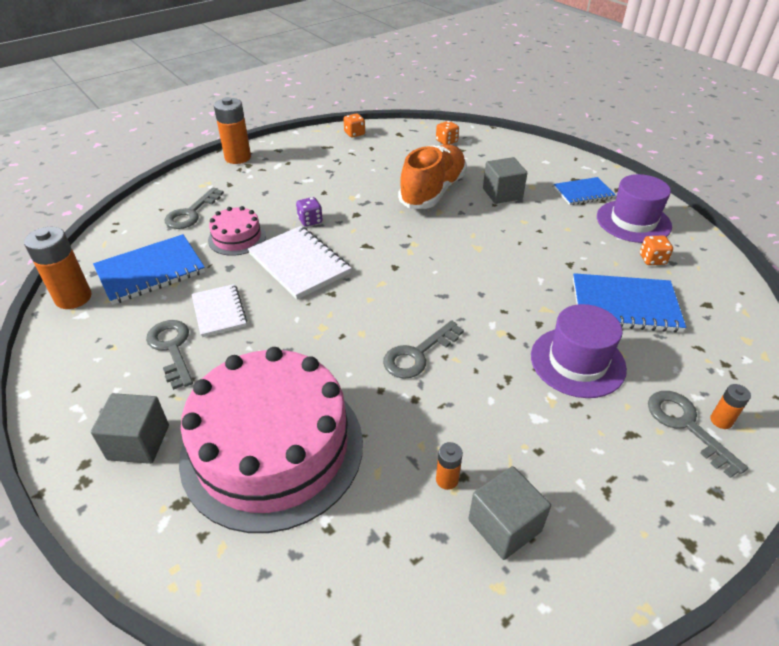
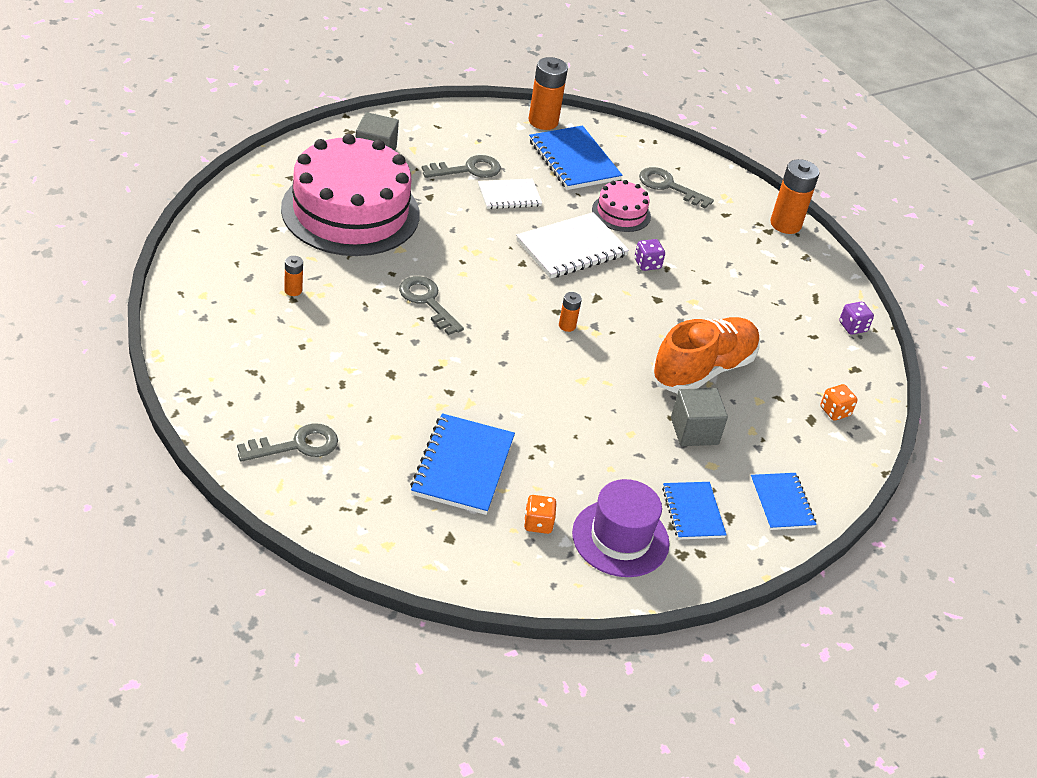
camera: 90 degrees right, 0 degrees up
orange dice [344,113,365,138] -> purple dice [839,302,874,334]
orange shoe [398,144,467,209] -> orange shoe turned 75 degrees counterclockwise [651,317,760,393]
grey cube [468,466,551,560] -> none
purple hat [531,304,627,398] -> none
orange battery [710,384,751,429] -> orange battery moved to [559,292,582,332]
none -> blue notebook [750,473,817,530]

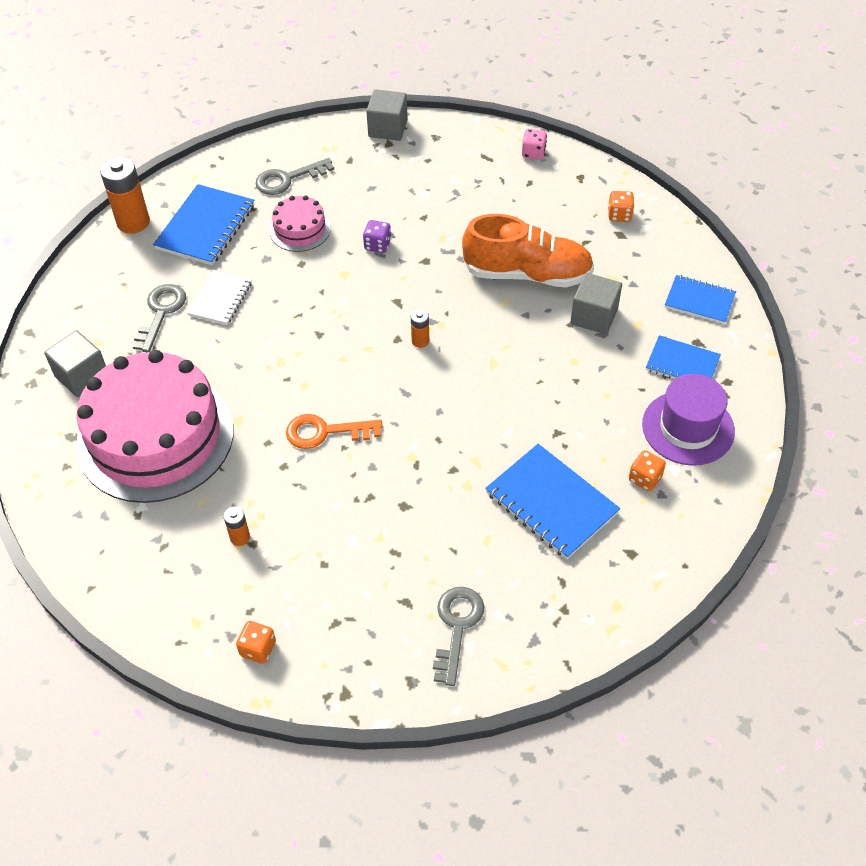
camera: 50 degrees left, 10 degrees up
grey key [399,276,464,335] -> orange key [286,414,383,449]
white notebook [516,212,629,279] -> none
blue notebook [529,125,622,190] -> blue notebook turned 75 degrees counterclockwise [153,184,254,265]
orange shoe [651,317,760,393] -> orange shoe turned 105 degrees clockwise [462,214,594,287]
orange battery [770,159,819,234] -> grey cube [366,89,408,141]
purple dice [839,302,874,334] -> pink dice [522,129,547,159]
none -> orange dice [236,621,276,664]

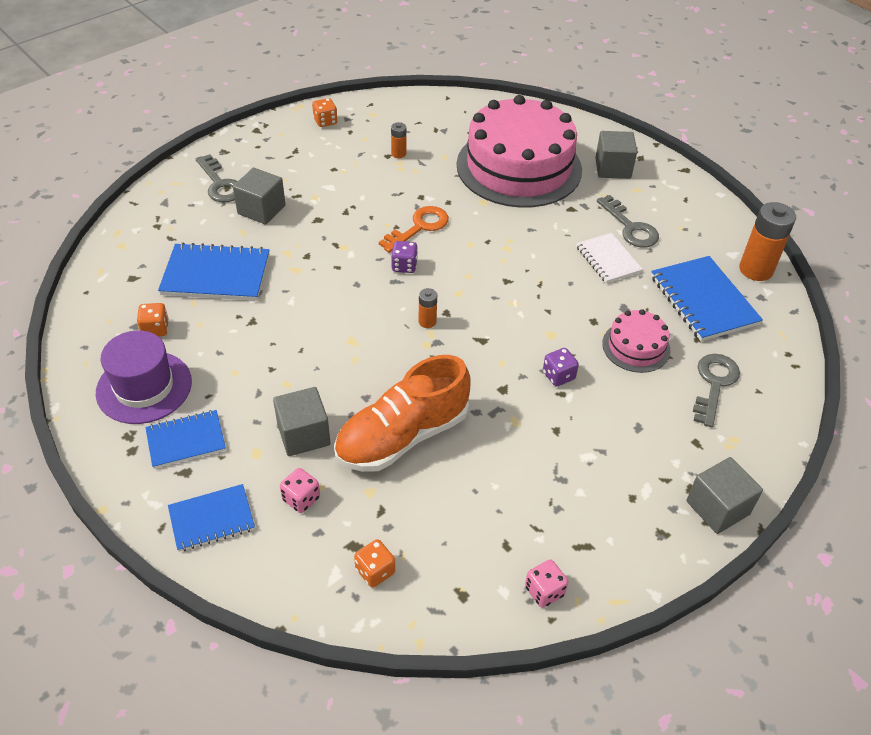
camera: 135 degrees right, 5 degrees down
none -> grey cube [233,168,286,225]
none -> pink dice [280,468,320,513]
none -> purple dice [391,241,418,273]

